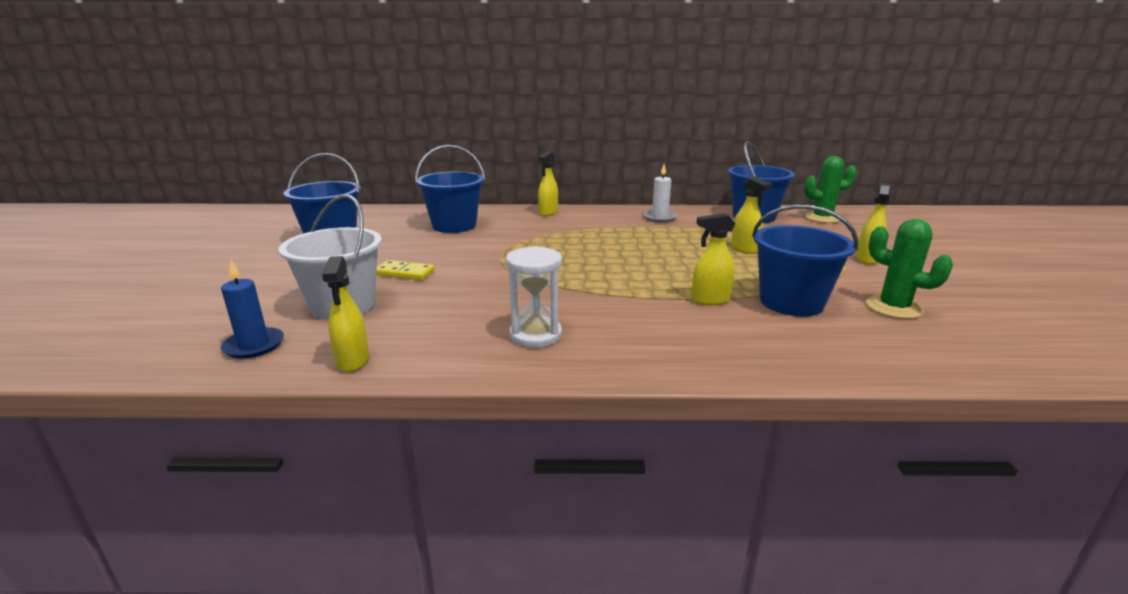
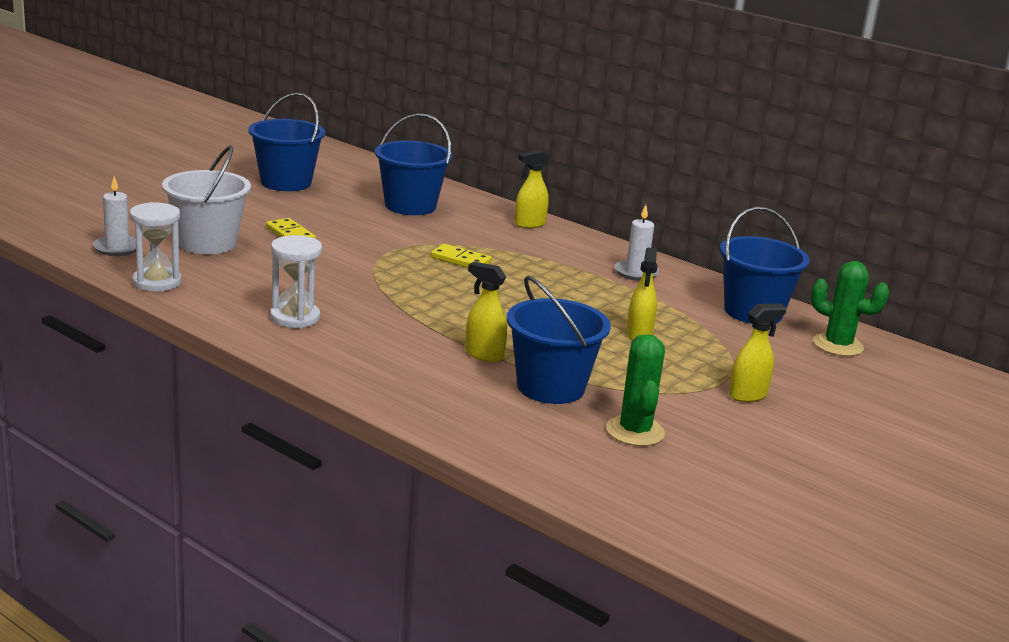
camera: 35 degrees right, 0 degrees up
blue candle [220,260,284,359] -> white candle [93,176,136,256]
yellow spray bottle [322,256,369,372] -> white hourglass [130,202,182,292]
none -> yellow domino [431,244,492,268]

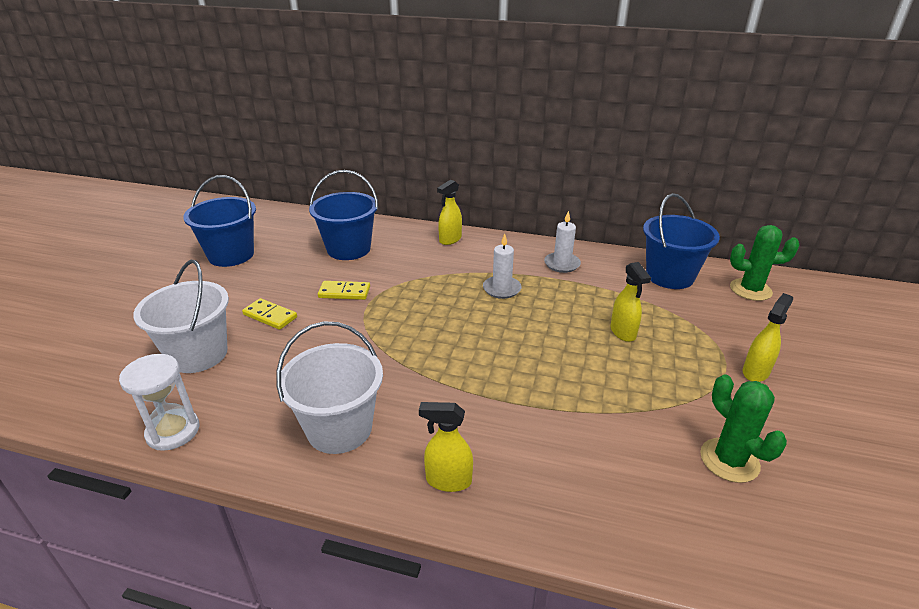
camera: 20 degrees left, 10 degrees up
white candle [93,176,136,256] -> white candle moved to [483,234,521,299]
white hourglass [270,235,322,328] -> white bucket [276,321,383,454]
yellow domino [431,244,492,268] -> yellow domino moved to [318,281,370,300]
yellow spray bottle [465,262,507,362] -> yellow spray bottle moved to [419,402,473,492]
blue bucket [507,276,611,404] -> none

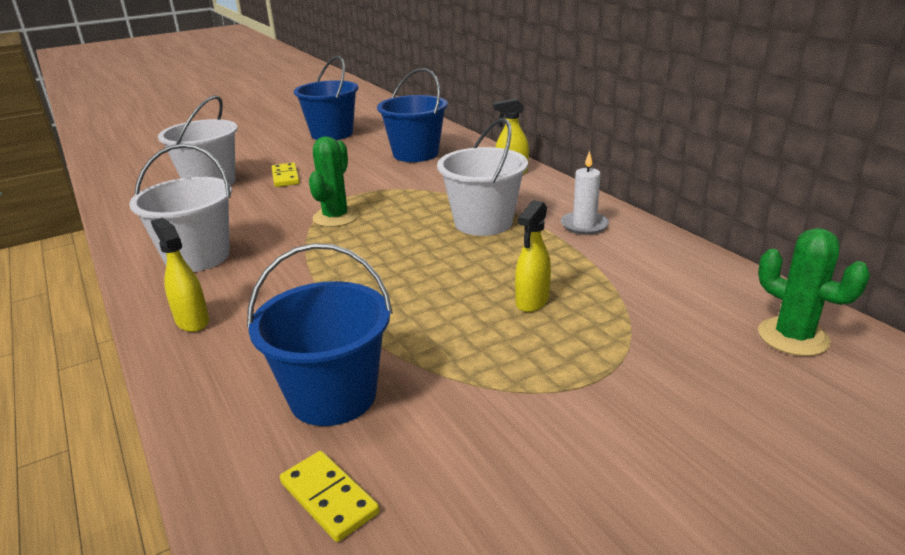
camera: 45 degrees right, 5 degrees down
white hourglass [119,354,200,451] -> none
yellow domino [318,281,370,300] -> yellow domino moved to [280,451,380,542]
white candle [483,234,521,299] -> white bucket [437,118,528,236]
blue bucket [643,193,720,289] -> blue bucket moved to [247,243,393,426]
green cactus [700,374,787,483] -> green cactus moved to [309,136,359,227]
yellow spray bottle [743,293,793,382] -> none

